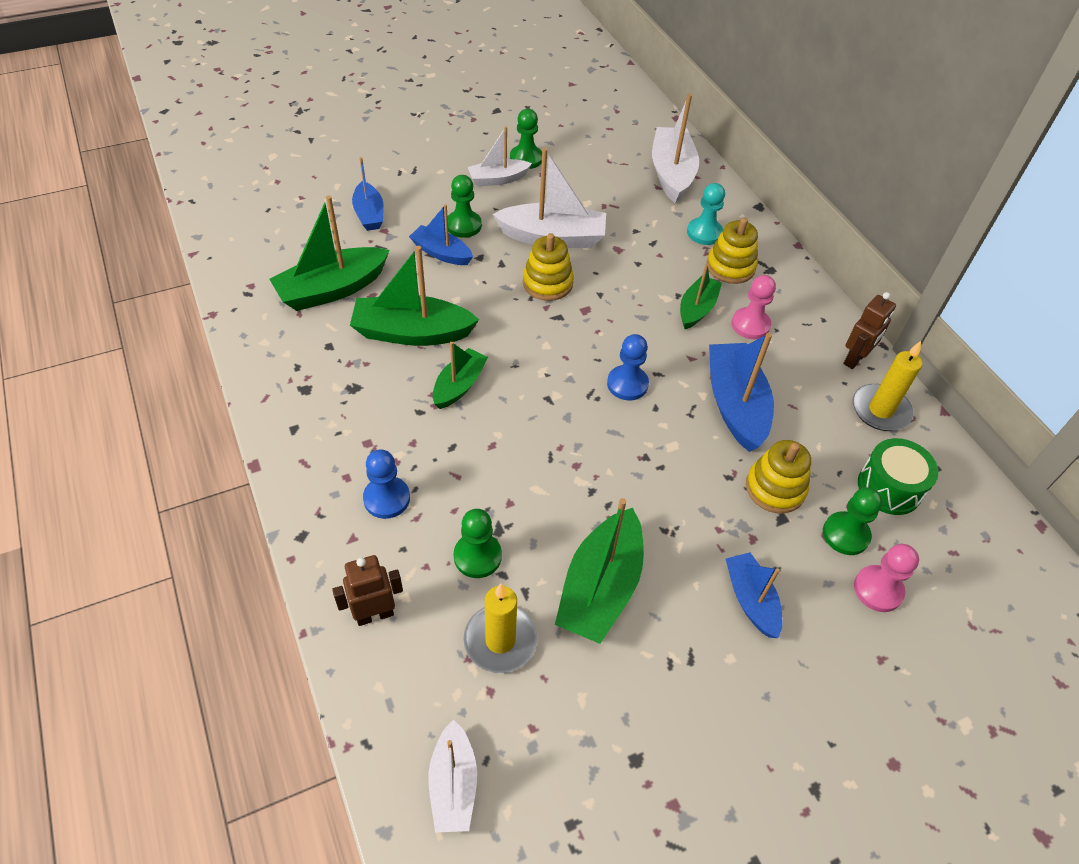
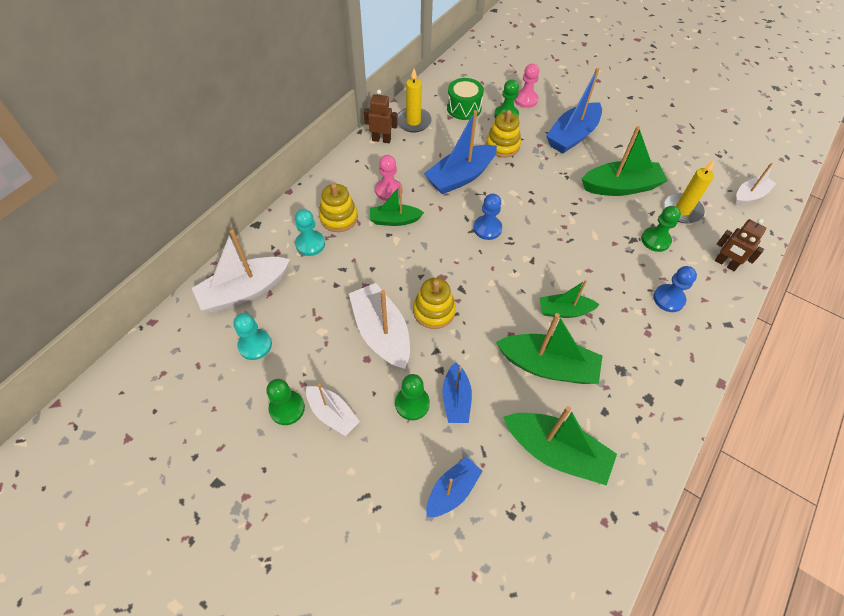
camera: 120 degrees left, 5 degrees up
green boat [350,246,479,346] -> green boat turned 45 degrees counterclockwise [496,313,602,384]
blue boat [726,552,782,638] -> blue boat [546,68,602,154], size x1.65
none -> turquoise pawn [233,313,272,360]

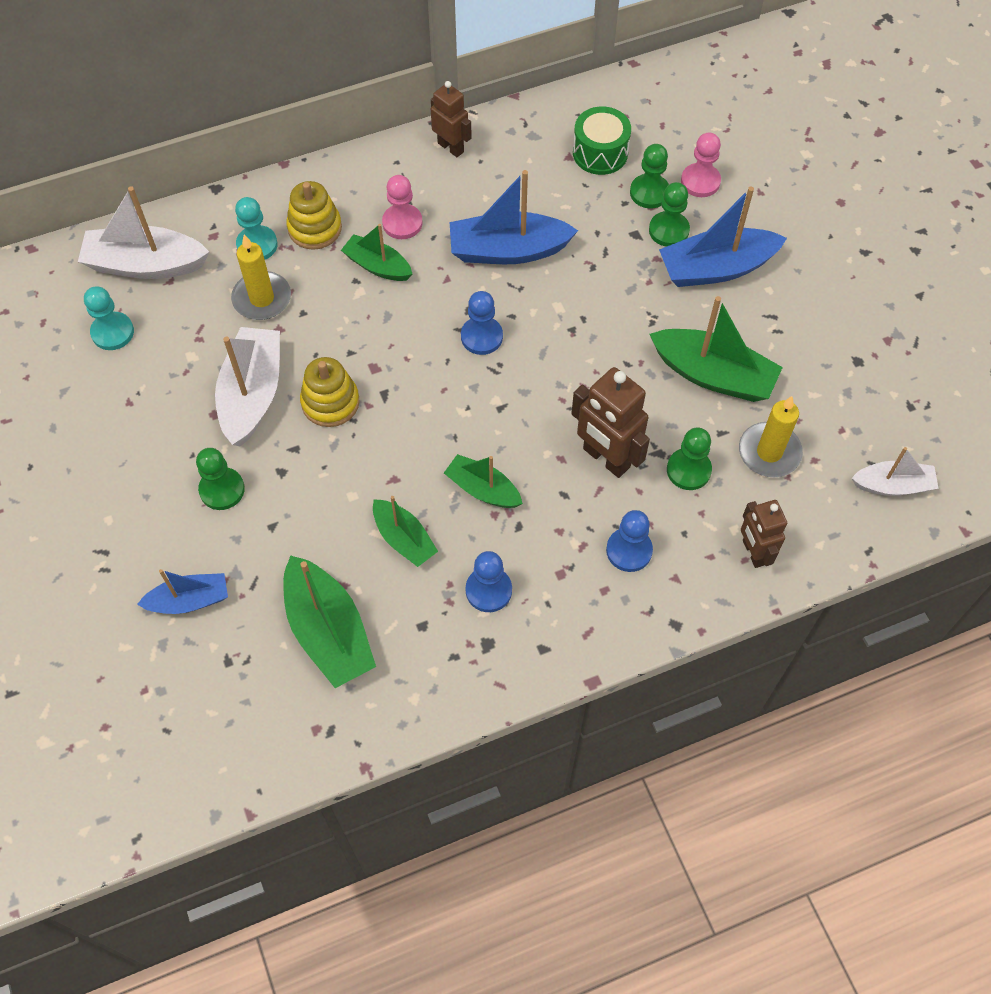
camera: 35 degrees right, 5 degrees up
green pawn [266,379,305,425] -> green pawn moved to [649,182,690,247]
white boat [306,384,360,436] -> none
yellow candle [397,69,432,132] -> yellow candle moved to [231,234,291,320]
blue boat [442,362,472,423] -> none
yellow stacking toy [486,110,521,158] -> none
green boat [496,313,602,384] -> green boat [373,496,438,567], size x0.61
none -> blue pawn [466,551,512,612]
none -> brown robot [571,367,650,478]

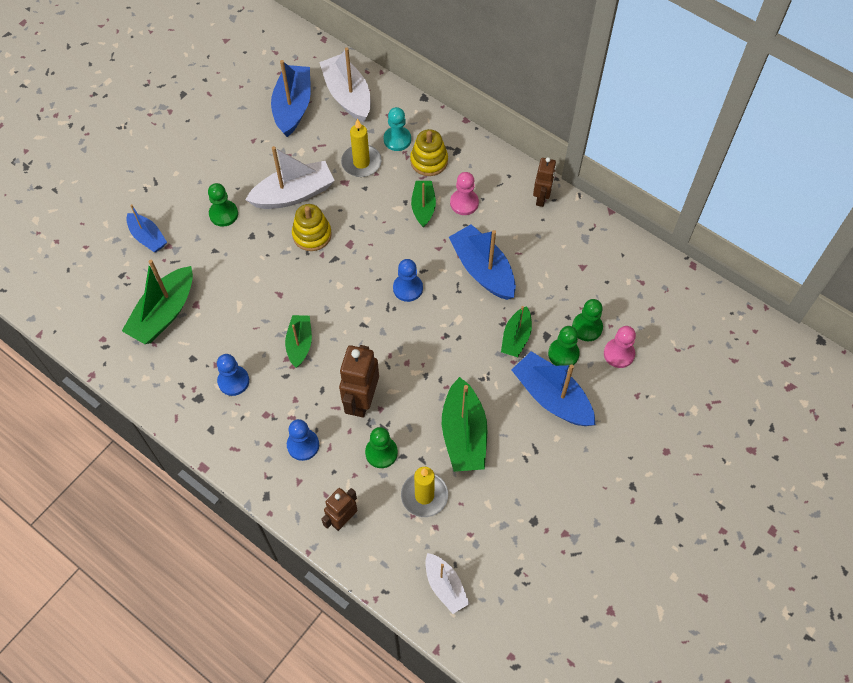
camera: 60 degrees right, 0 degrees up
turquoise pawn [84,286,134,350] -> blue boat [271,60,311,137]
green boat [373,496,438,567] -> green boat moved to [501,306,532,357]
green drum [573,106,631,175] -> none

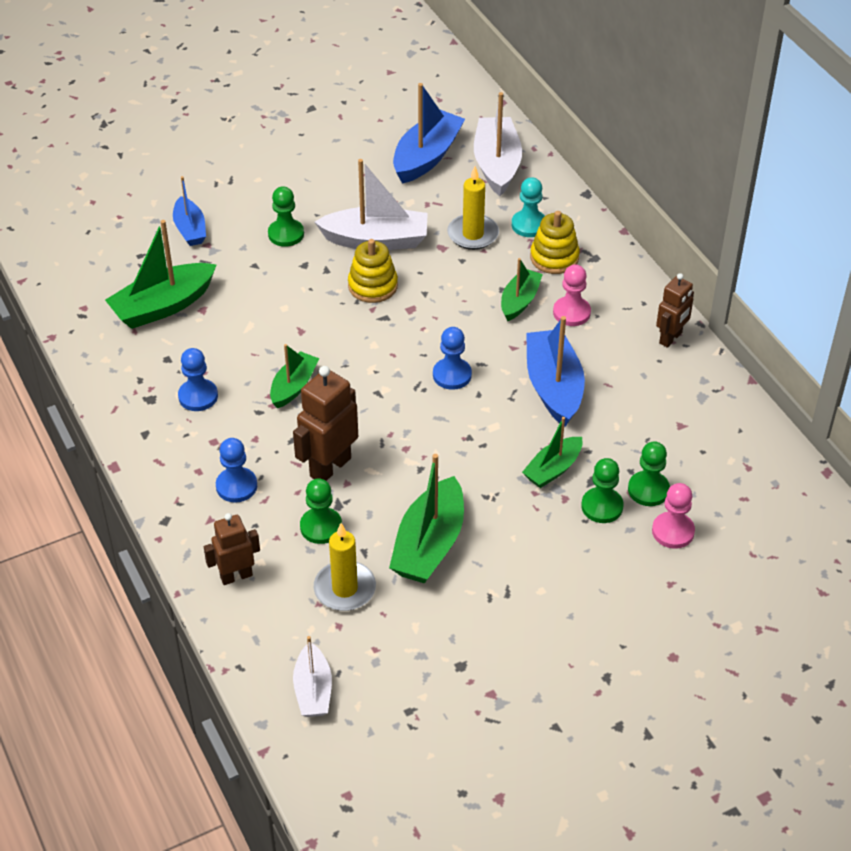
camera: 25 degrees right, 15 degrees down
blue boat [511,351,595,426] -> none

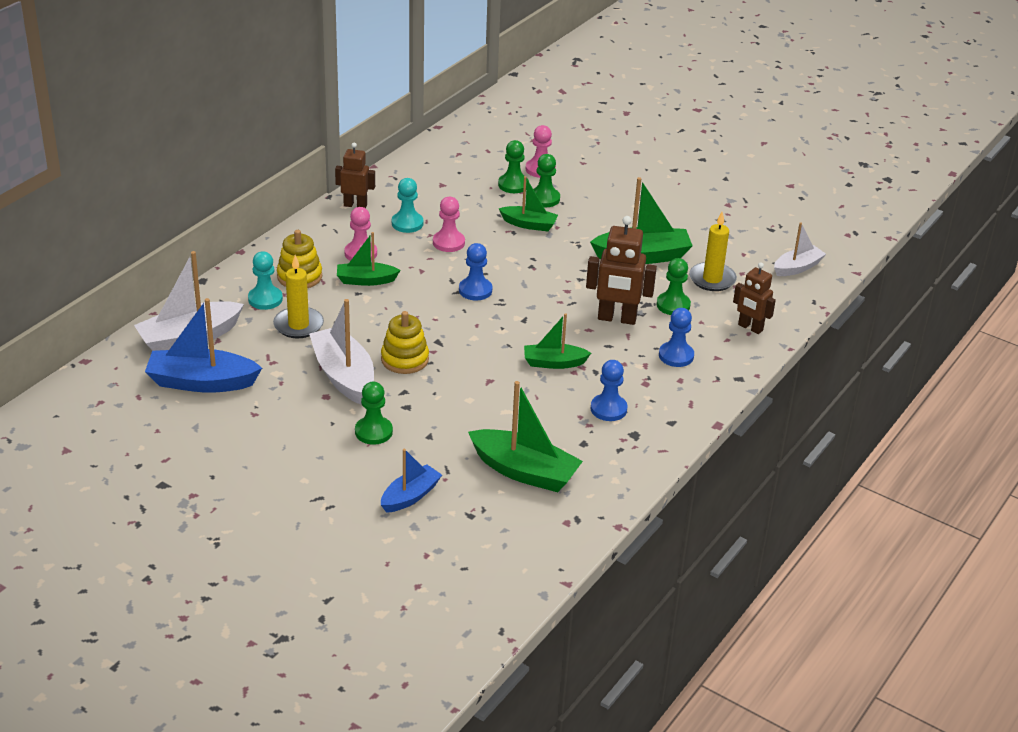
camera: 120 degrees left, 10 degrees down
blue boat [526,316,585,427] -> pink pawn [433,197,465,252]
none -> turquoise pawn [392,178,424,233]

